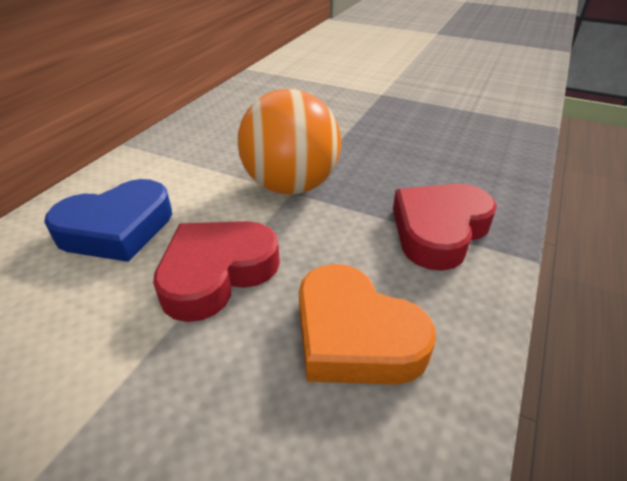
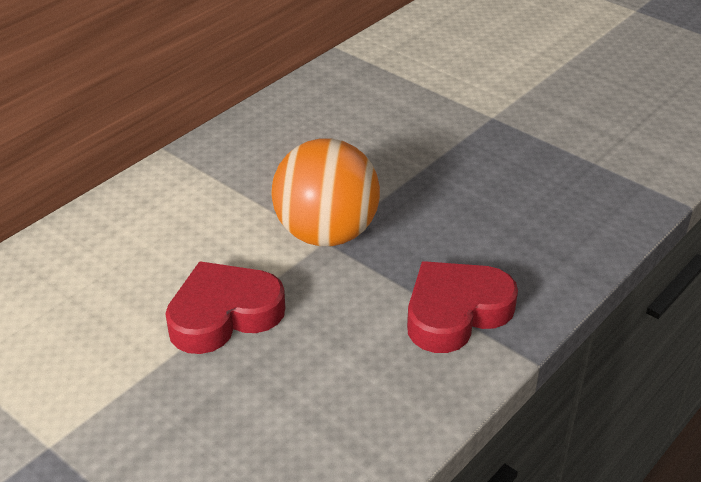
camera: 15 degrees right, 0 degrees up
blue heart [44,179,172,262] -> none
orange heart [299,264,436,385] -> none

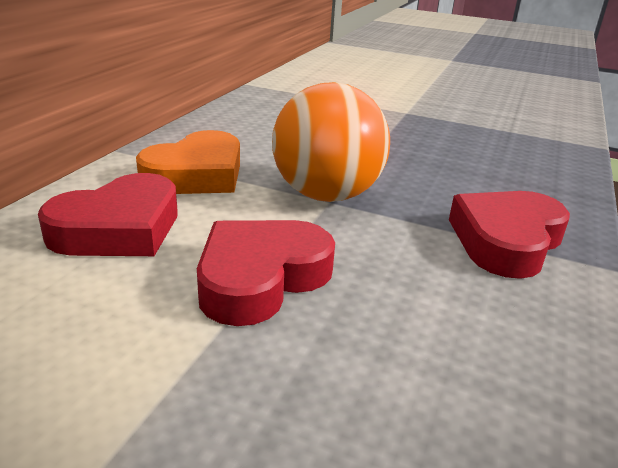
camera: 20 degrees left, 10 degrees down
none -> red heart [38,173,178,256]
none -> orange heart [136,130,240,194]

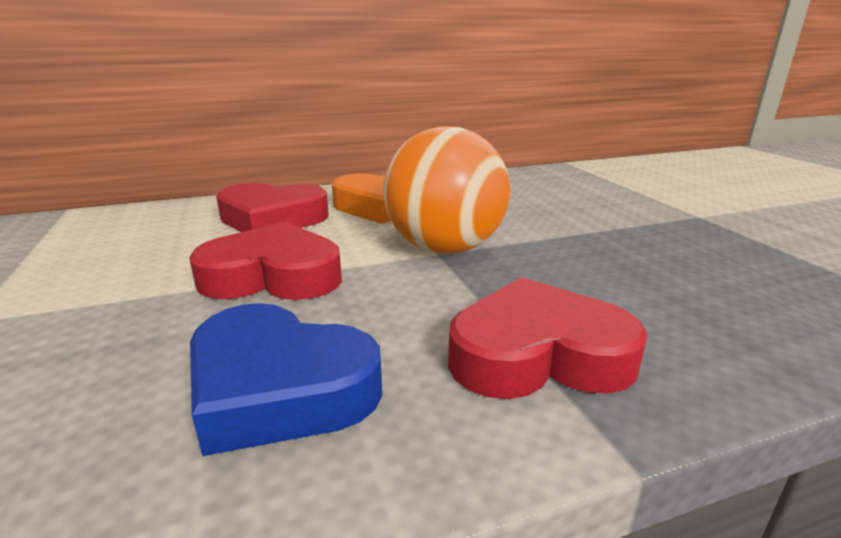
camera: 50 degrees right, 5 degrees down
none -> blue heart [190,303,382,456]

